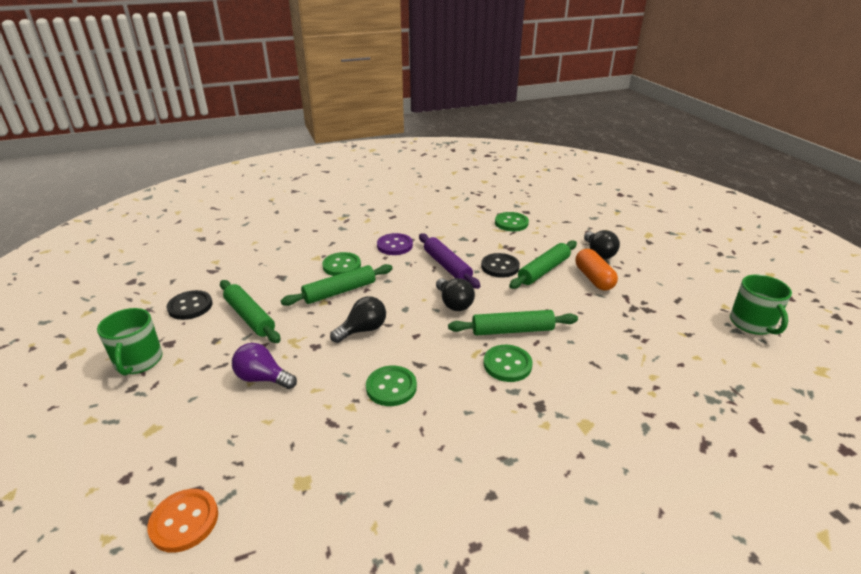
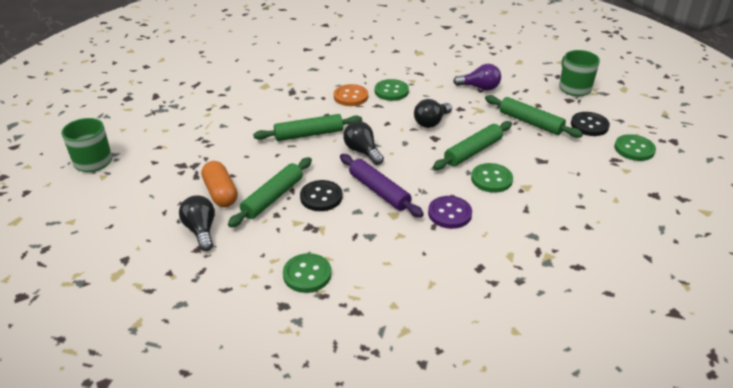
camera: 170 degrees right, 5 degrees up
orange button [147,489,218,553] -> orange button moved to [334,84,368,106]
green button [484,345,532,382] -> green button moved to [614,134,656,161]

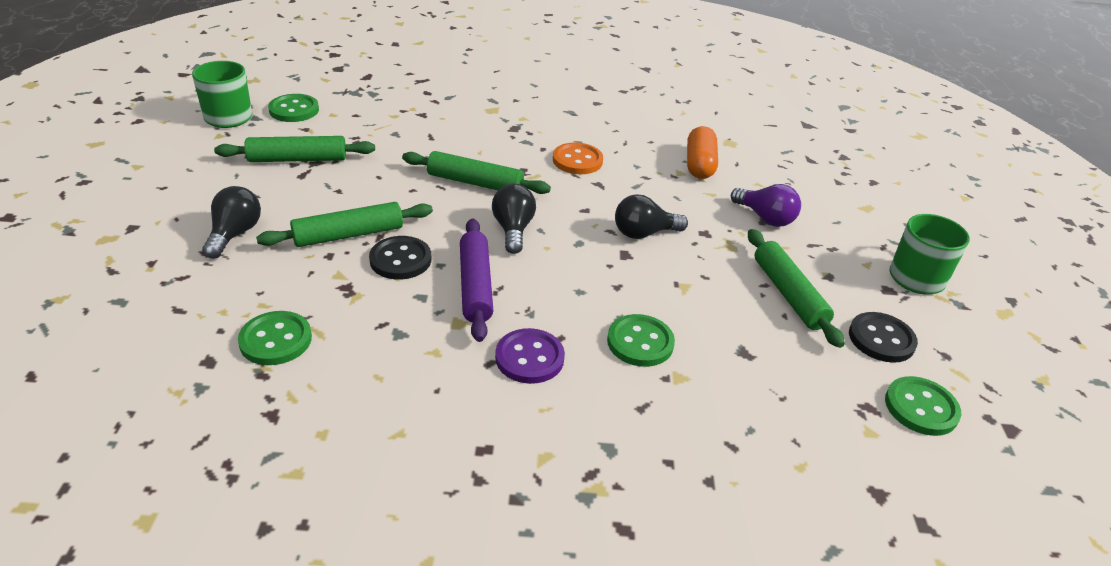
camera: 30 degrees right, 0 degrees up
orange capsule [201,161,238,207] -> orange capsule moved to [687,126,718,179]
green button [375,79,409,101] -> green button moved to [268,94,319,122]
green rolling pin [433,121,512,170] -> green rolling pin moved to [214,136,375,162]

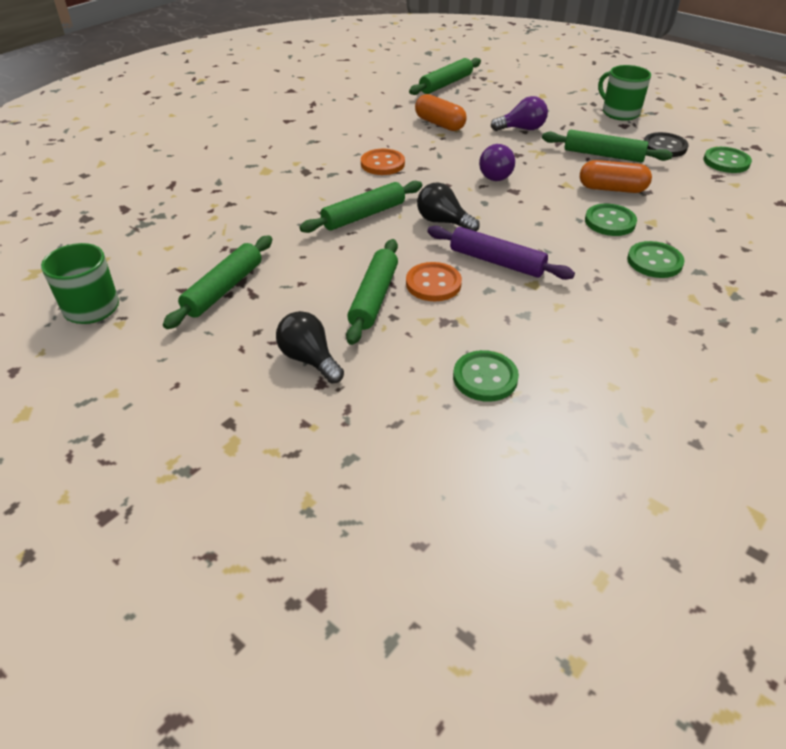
camera: 50 degrees left, 5 degrees up
green button [268,94,319,122] -> green button moved to [627,241,685,278]
black button [369,236,431,280] -> orange button [406,262,462,301]
purple button [495,328,565,384] -> none
black light bulb [615,194,688,239] -> purple light bulb [479,144,515,181]
none -> green rolling pin [409,58,481,95]
none -> orange capsule [580,160,652,193]

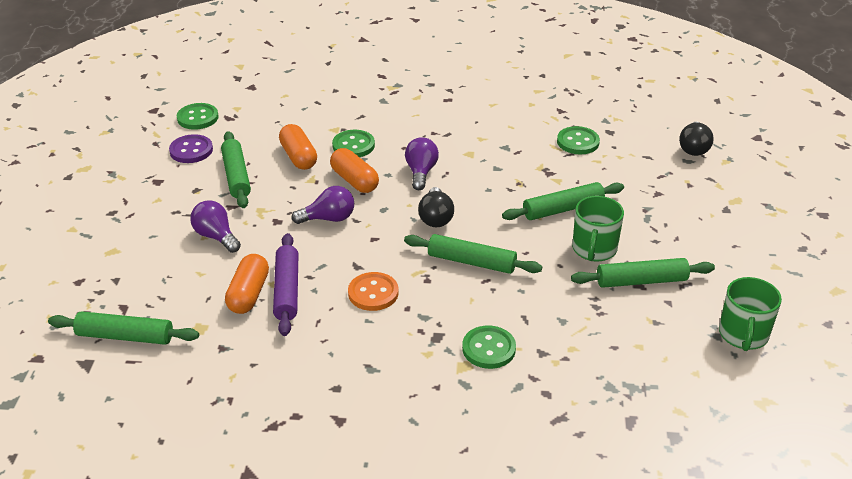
camera: 125 degrees left, 5 degrees down
black light bulb [276,311,344,383] -> black light bulb moved to [679,122,714,156]
orange button [406,262,462,301] -> none
purple rolling pin [427,226,575,280] -> purple rolling pin moved to [273,233,299,336]
green mug [598,65,651,121] -> green mug moved to [572,196,624,262]
green button [627,241,685,278] -> green button moved to [462,326,516,369]
black button [644,132,689,157] -> purple button [169,134,213,163]
none -> orange capsule [330,148,379,193]
none -> purple light bulb [405,137,439,190]

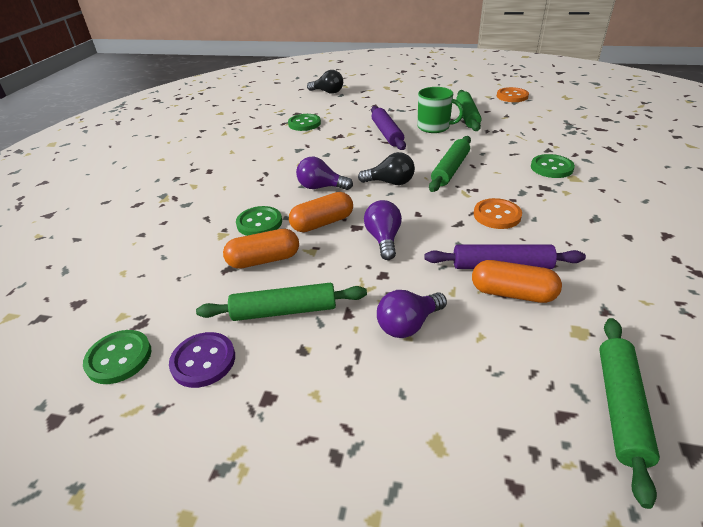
camera: 80 degrees left, 0 degrees up
green rolling pin [502,182,624,220] -> purple rolling pin [371,106,406,150]
green mug [719,277,782,351] -> orange button [497,87,529,102]

